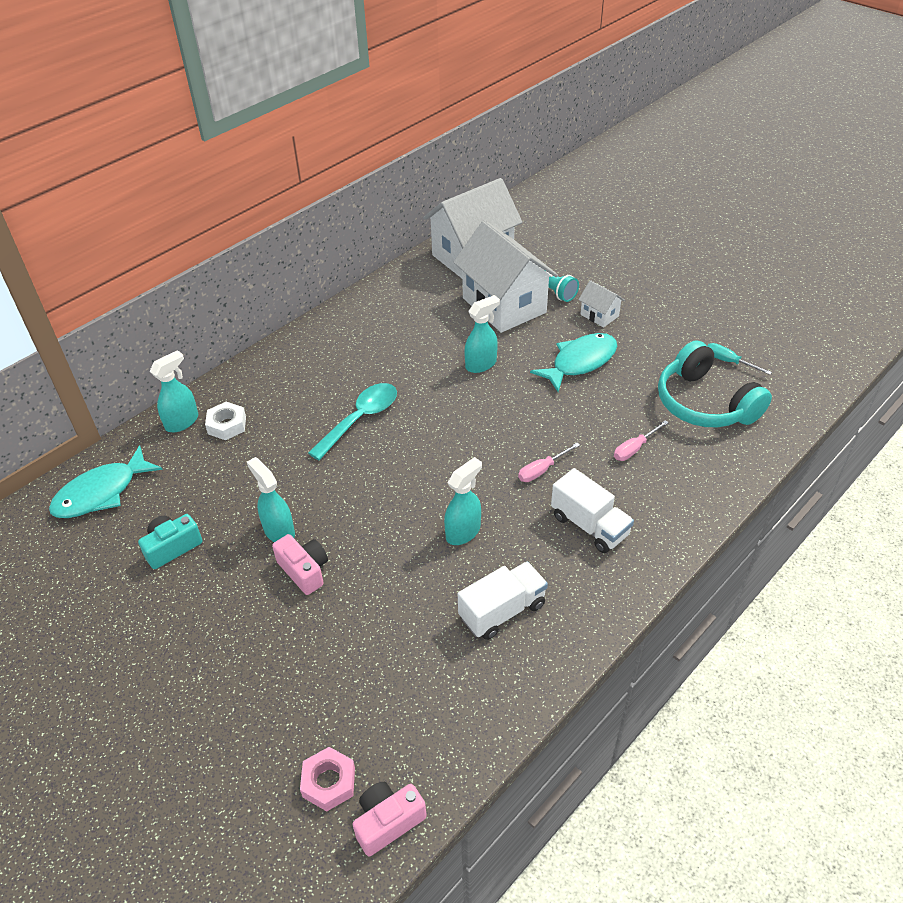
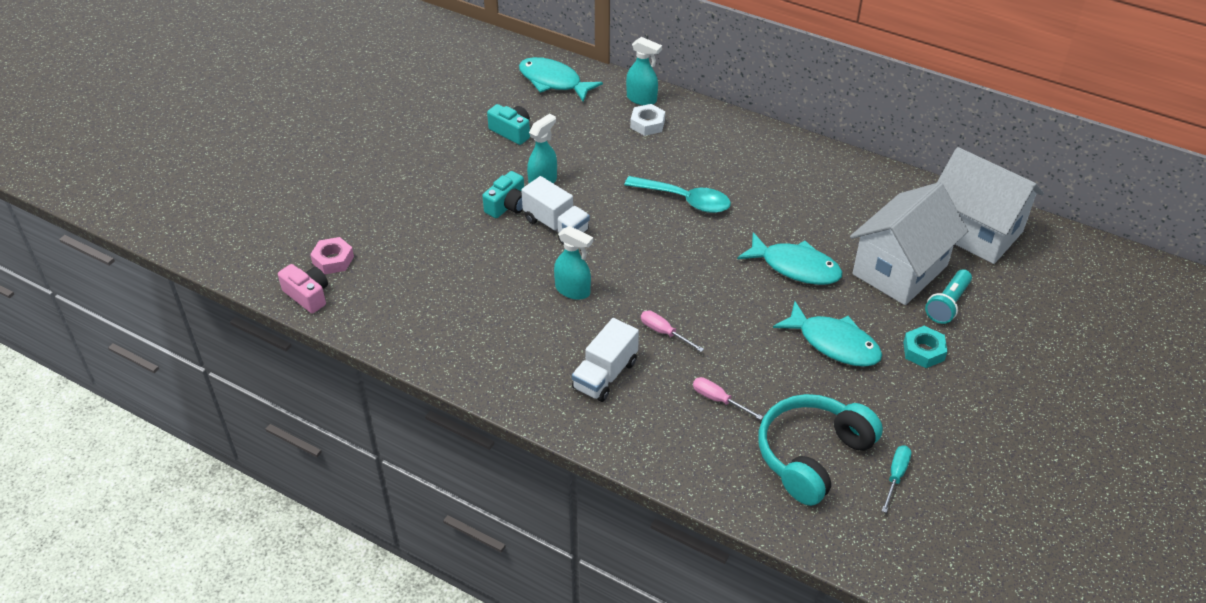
camera: 75 degrees right, 0 degrees up
pink camera [272,534,328,595] -> turquoise camera [482,171,524,218]
white truck [458,561,548,640] -> white truck moved to [521,176,590,245]
turquoise spray bottle [464,295,500,373] -> turquoise fish [737,232,842,285]
white house [578,280,625,328] -> turquoise nut [903,326,947,368]

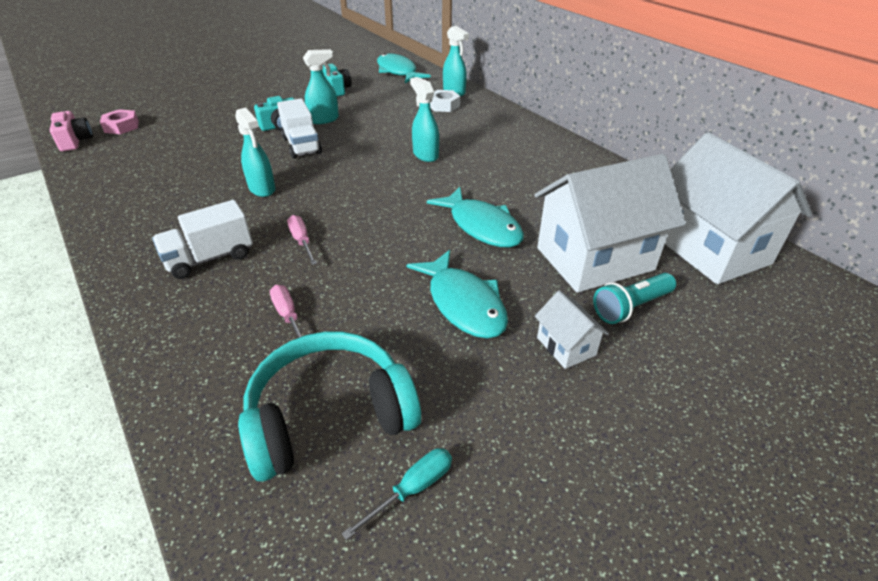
camera: 25 degrees right, 5 degrees down
turquoise spoon [624,176,731,213] -> turquoise spray bottle [410,77,439,162]
turquoise nut [903,326,947,368] -> white house [535,290,609,369]

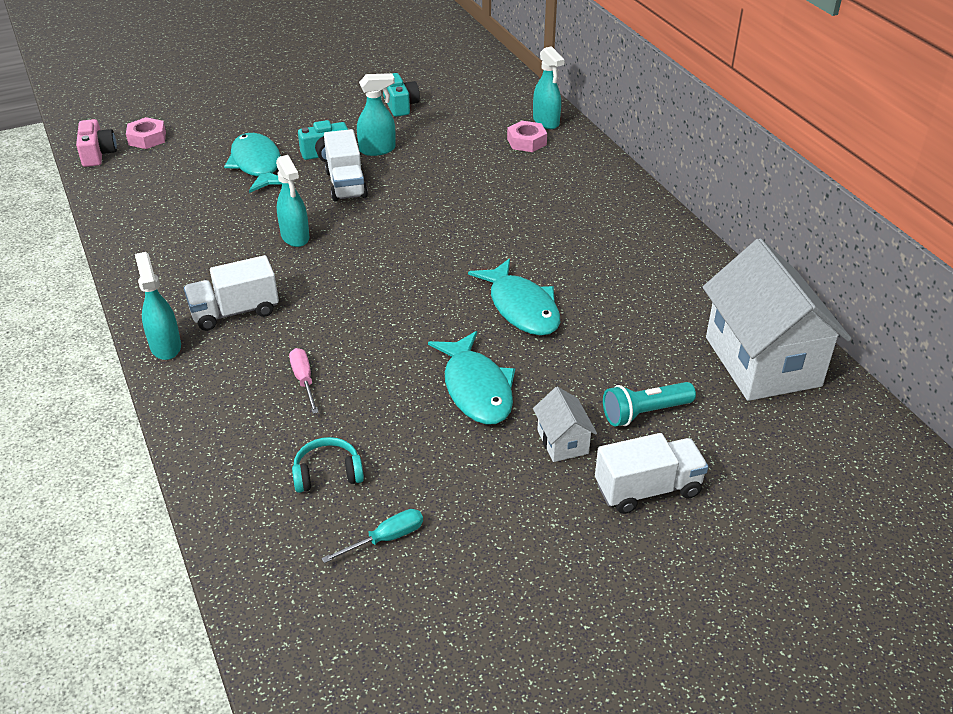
camera: 10 degrees right, 0 degrees up
turquoise headphones [238,332,421,482] -> turquoise headphones [292,437,364,493], size x0.48
pink screwdriver [287,215,317,265] -> none
turquoise fish [377,53,431,83] -> turquoise fish moved to [224,133,282,193]
turquoise spray bottle [410,77,439,162] -> turquoise spray bottle moved to [135,252,181,360]
white nut [430,90,460,112] -> pink nut [507,121,547,152]
white house [534,154,686,293] -> none
none -> white truck [595,433,708,514]

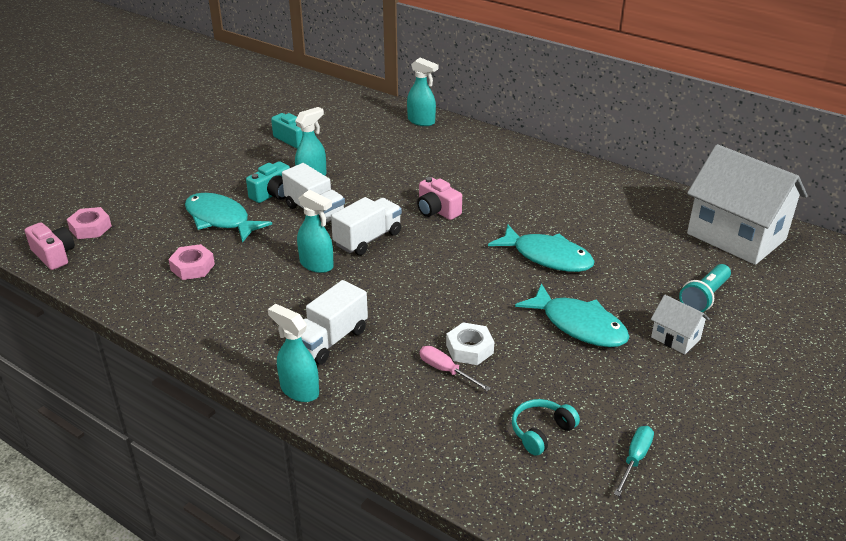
camera: 30 degrees left, 5 degrees down
pink nut [507,121,547,152] -> pink nut moved to [168,244,215,280]
white truck [595,433,708,514] -> white truck moved to [331,197,402,255]
none -> pink camera [417,177,462,220]
none -> white nut [446,322,494,365]

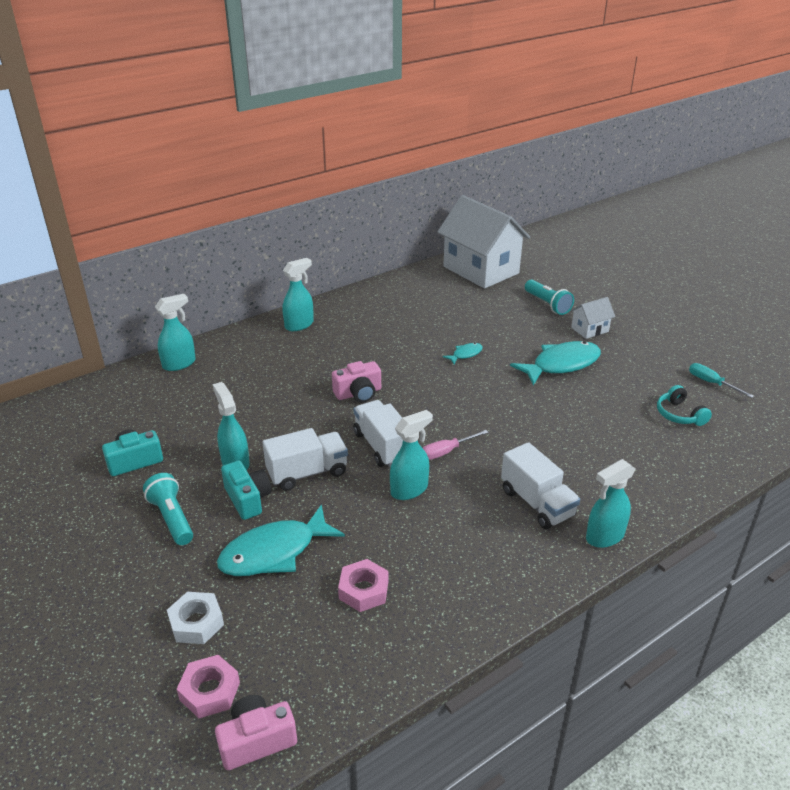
camera: 70 degrees left, 0 degrees up
pink screwdriver [420,346,491,391] -> pink screwdriver moved to [423,430,488,460]
white nut [446,322,494,365] -> white nut moved to [167,592,224,644]
turquoise fish [488,224,595,272] -> turquoise fish [442,343,483,364], size x0.47
white house [687,144,808,265] -> white house turned 75 degrees clockwise [438,195,530,289]
none -> turquoise flashlight [143,473,193,545]
none -> turquoise spray bottle [282,258,314,331]

